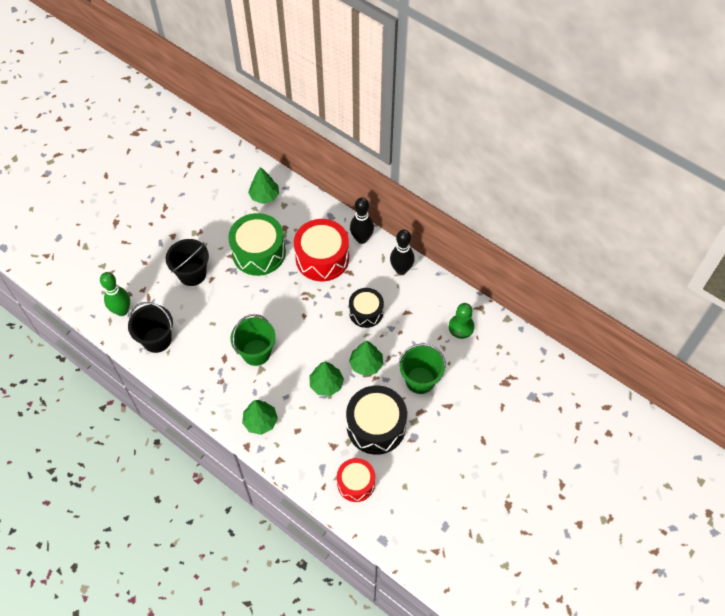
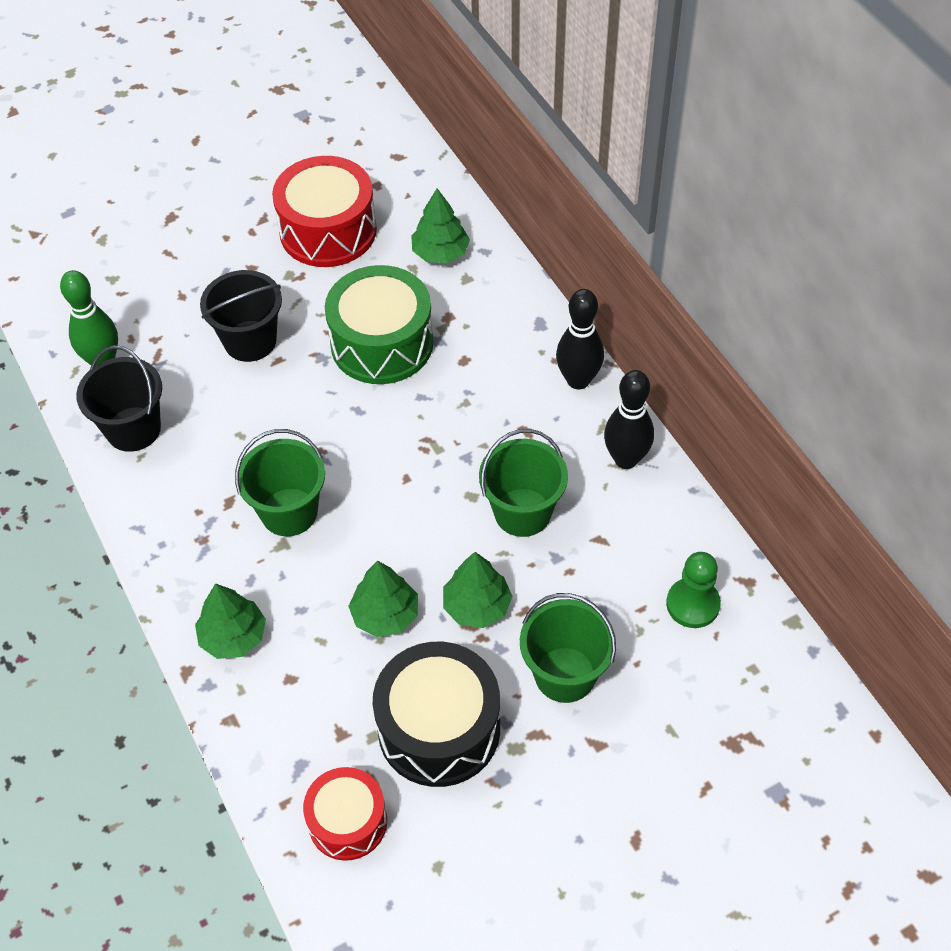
camera: 25 degrees right, 5 degrees down
red drum [294,219,349,281] -> red drum moved to [272,156,377,267]
black drum [349,288,384,328] -> green bucket [479,429,568,537]

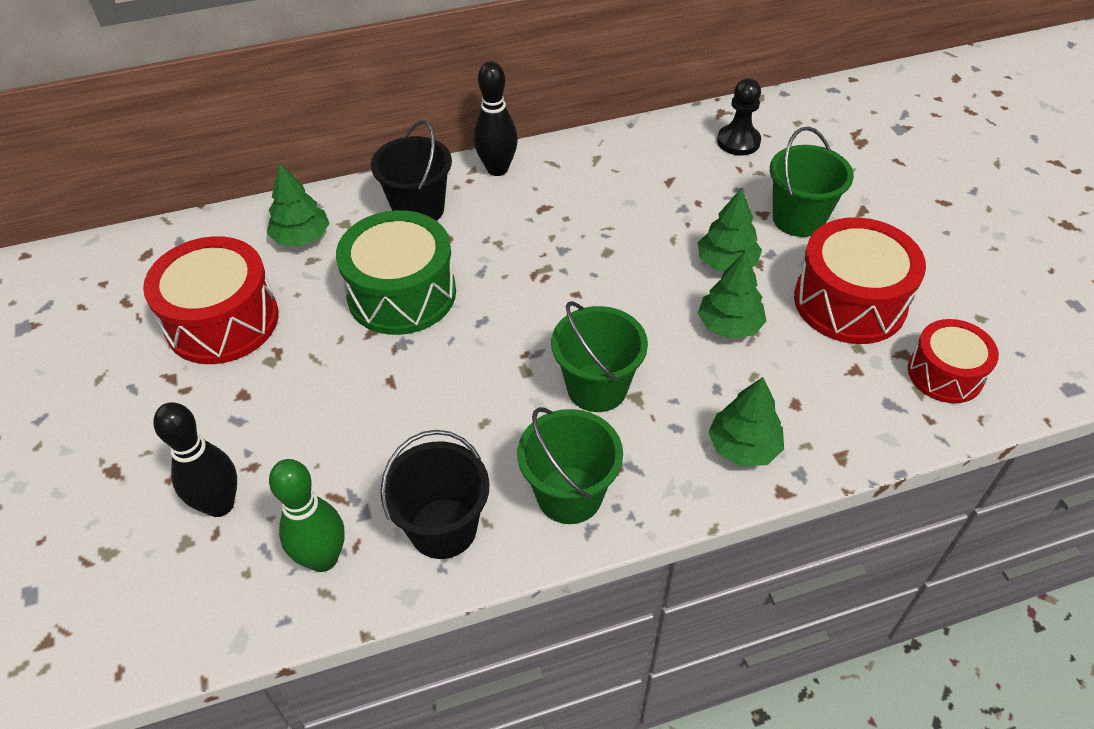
camera: 80 degrees left, 5 degrees down
black bucket [200,270,282,362] -> black bucket moved to [371,120,452,221]
black drum [373,642,500,787] -> red drum [794,217,926,344]
green bucket [479,429,568,537] -> green bucket moved to [517,407,623,524]
black bowling pin [604,370,654,469] -> black bowling pin moved to [153,402,237,517]
green pawn [666,552,721,628] -> black pawn [717,78,761,156]

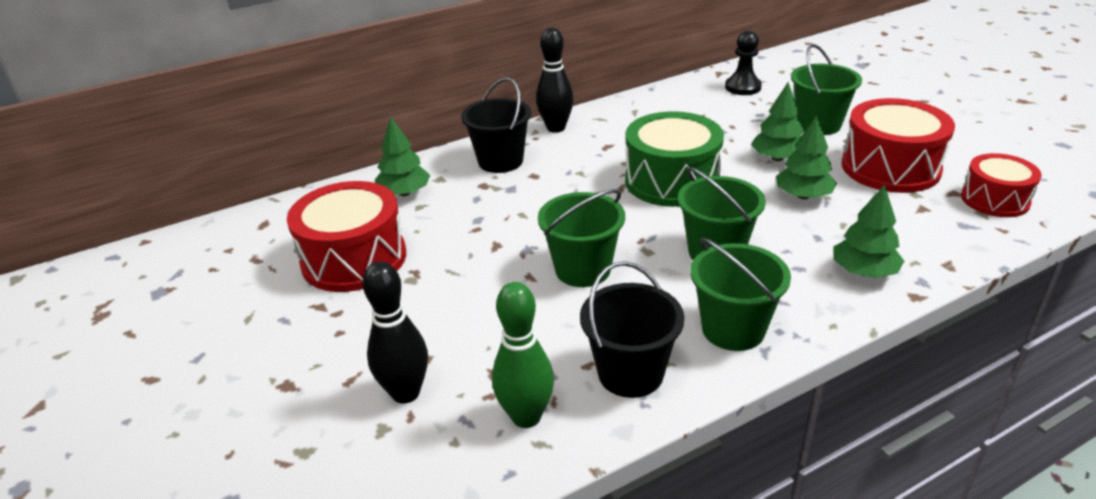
camera: 10 degrees left, 15 degrees down
green drum [336,210,456,335] -> green drum moved to [625,111,724,207]
none -> green bucket [538,189,625,287]

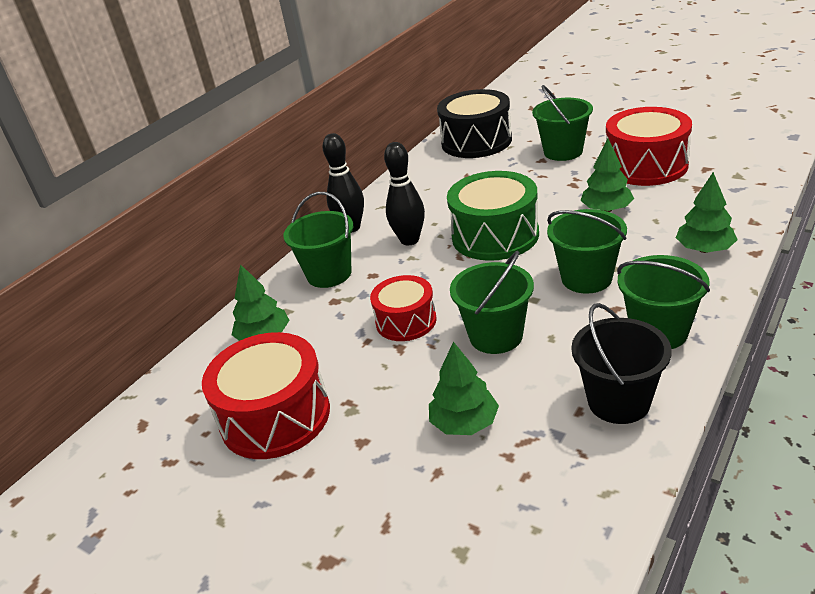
camera: 25 degrees left, 0 degrees up
black bowling pin [363,261,428,403] -> black bowling pin moved to [384,142,425,245]
black bucket [461,78,531,173] -> green bucket [283,192,353,288]
green bowling pin [492,282,554,428] -> none
black pawn [725,30,762,95] -> black drum [437,89,512,158]
green tree [751,82,804,161] -> green tree moved to [429,342,499,435]
red drum [961,153,1042,217] -> red drum moved to [370,275,436,341]

